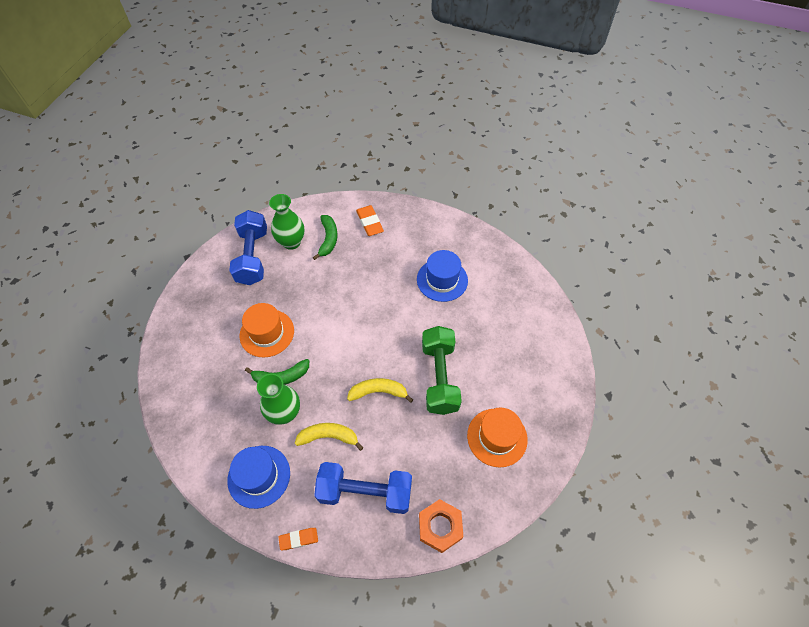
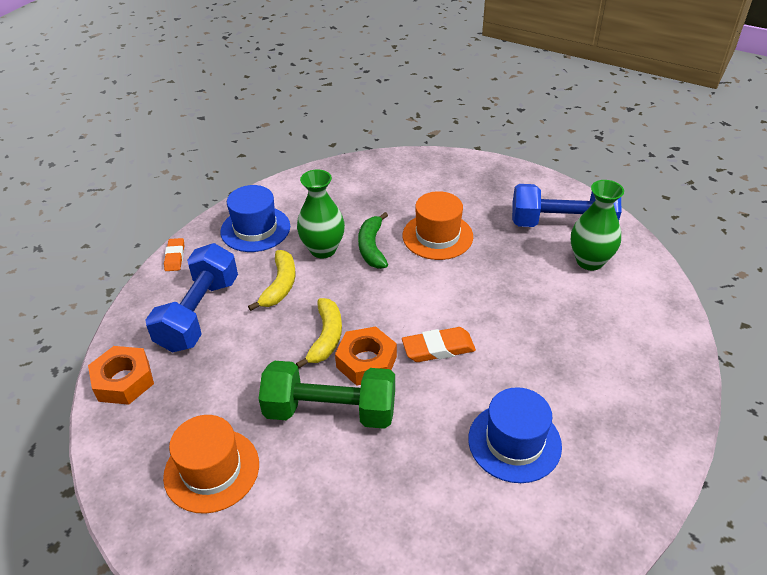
camera: 100 degrees right, 15 degrees down
green banana [313,215,338,260] -> none
orange eraser [356,205,384,236] -> orange eraser moved to [402,327,476,362]
none -> orange nut [335,327,397,386]

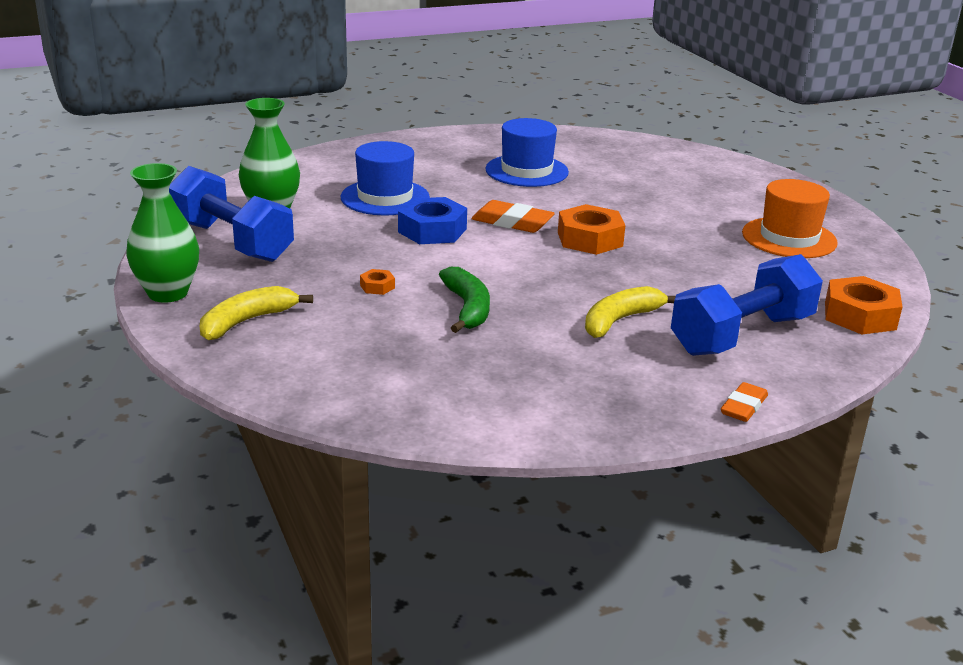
camera: 145 degrees left, 15 degrees down
blue hat [220,185,290,252] -> blue hat moved to [341,141,430,216]
green dumbbell [259,361,395,429] -> none
yellow banana [296,298,342,368] -> yellow banana moved to [200,286,313,340]
green vase [297,169,345,258] -> green vase moved to [126,163,199,303]
green banana [358,212,388,269] -> green banana turned 45 degrees counterclockwise [439,267,490,333]
orange hat [403,191,473,260] -> orange nut [360,269,395,295]
none -> blue nut [398,197,467,244]

